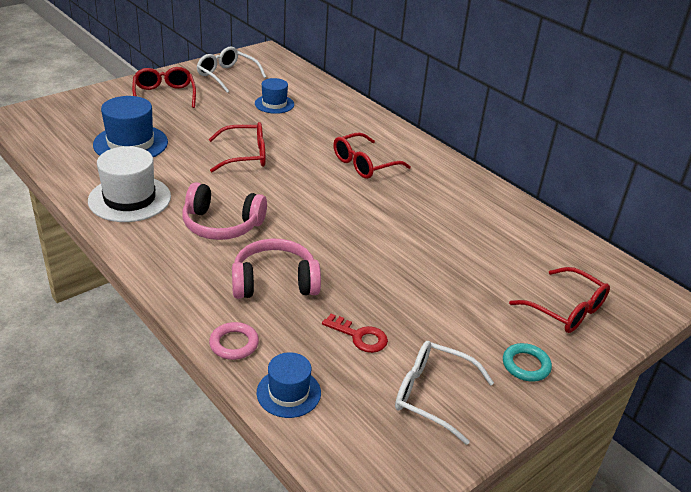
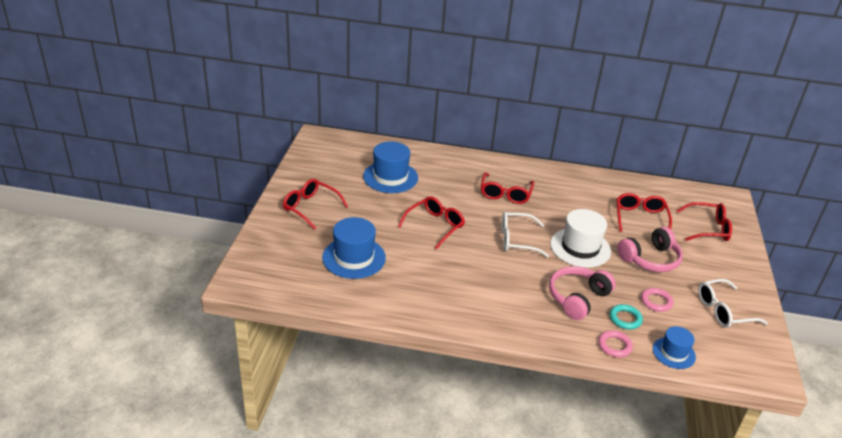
camera: 40 degrees left, 0 degrees up
white hat [88,146,171,222] -> white hat moved to [550,209,611,268]
pink headphones [182,182,267,240] -> pink headphones moved to [617,227,683,272]
white glasses [196,47,266,93] -> white glasses moved to [502,211,549,258]
blue hat [255,78,294,114] -> blue hat [363,141,418,193], size x1.65
red key [322,314,388,353] -> pink ring [641,288,674,312]
turquoise ring [503,343,552,382] -> turquoise ring moved to [609,304,643,329]
none -> red glasses [617,193,672,232]

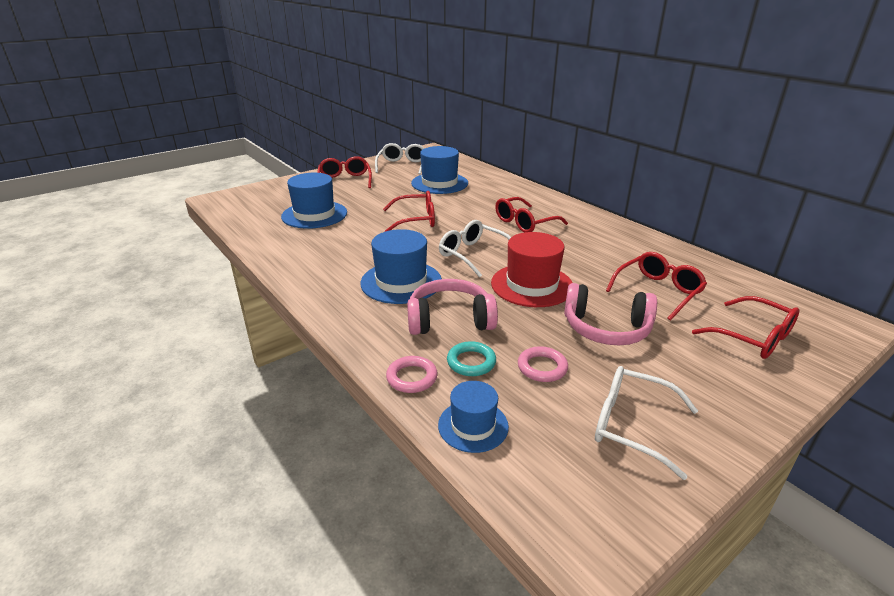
camera: 45 degrees right, 5 degrees down
white hat [550,209,611,268] -> red hat [491,232,572,307]
none -> blue hat [360,229,442,304]
none -> white glasses [375,143,425,174]

